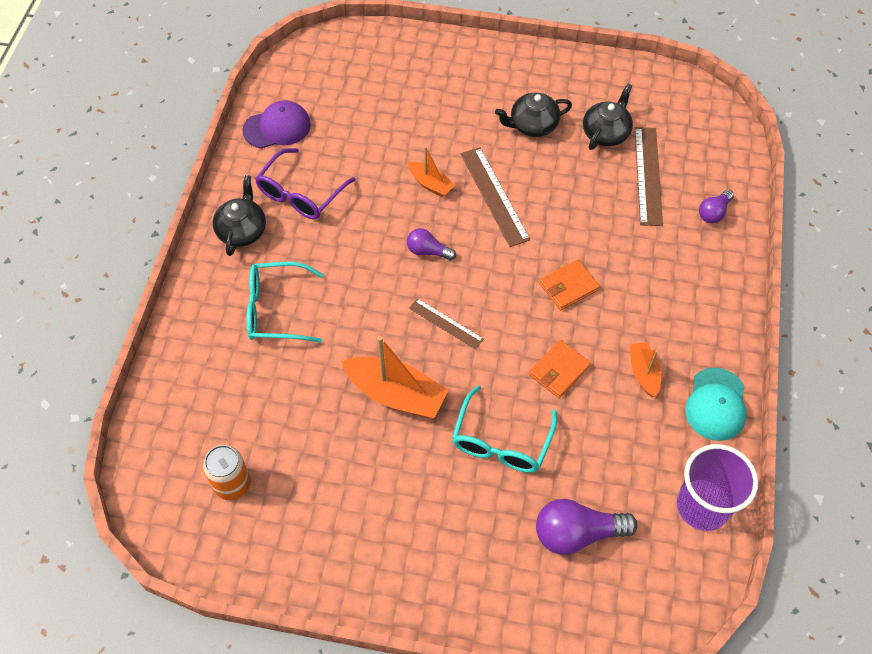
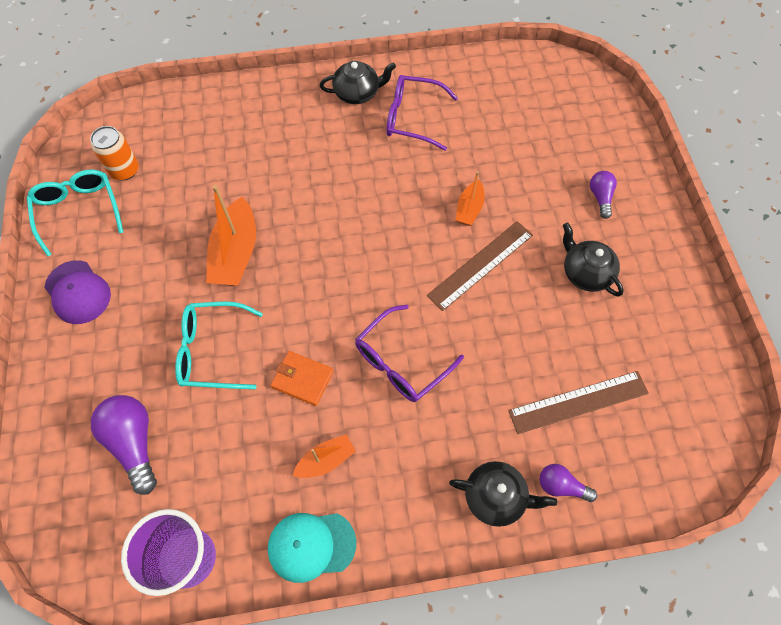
camera: 70 degrees right, 5 degrees up
purple cap [242,100,311,148] -> purple cap moved to [44,260,111,324]
turquoise glasses [247,262,324,343] -> turquoise glasses moved to [27,170,124,257]
purple light bulb [407,228,456,260] -> purple light bulb moved to [590,171,617,219]
brown ruler [409,298,484,350] -> none
orange wallet [539,260,600,310] -> purple glasses [355,305,464,402]
black teapot [583,84,633,150] -> black teapot moved to [449,461,557,527]

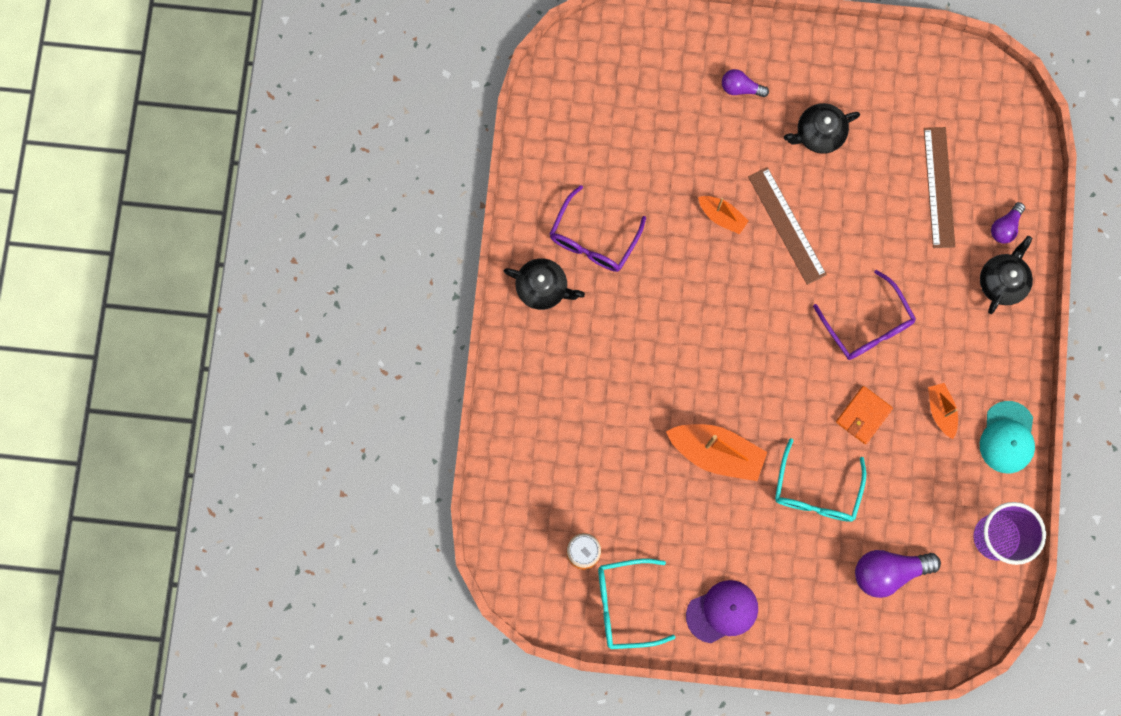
camera: 75 degrees left, 15 degrees up
black teapot [320,61,396,104] -> black teapot turned 105 degrees clockwise [504,258,585,310]

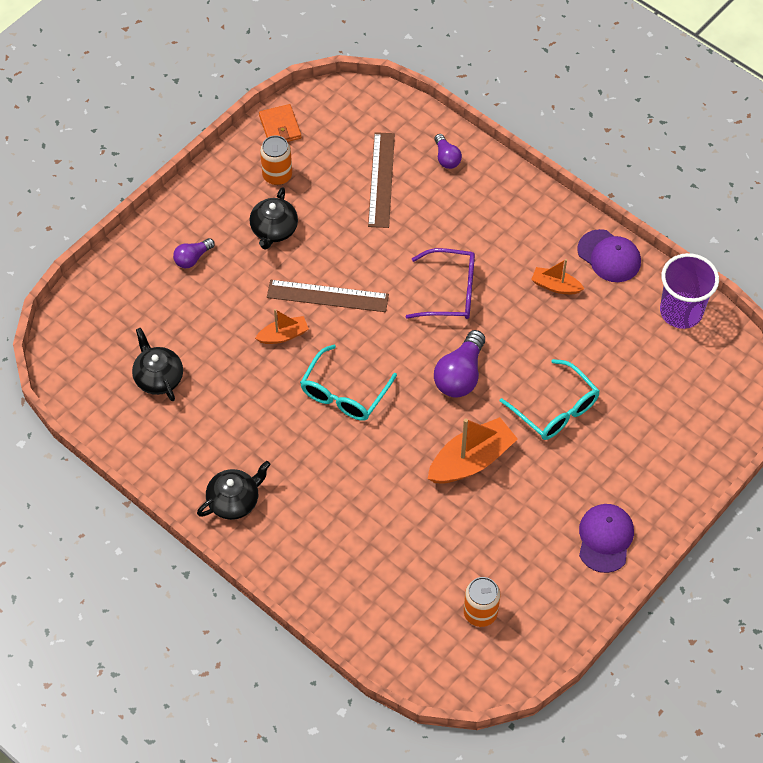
camera: 55 degrees left, 20 degrees down
purple glasses [550,185,646,272] -> none
turquoise glasses [598,559,675,649] -> turquoise glasses moved to [300,345,397,421]
orange wallet [836,386,893,444] -> orange wallet moved to [259,104,302,142]
purple light bulb [855,550,941,598] -> purple light bulb moved to [434,330,485,398]
brown ruler [924,127,955,248] -> brown ruler turned 60 degrees clockwise [368,132,395,228]
black teapot [980,236,1033,314] -> black teapot moved to [132,328,183,401]
turquoise cap [980,401,1035,473] -> purple cap [578,229,641,282]
none -> orange can [260,135,292,185]

